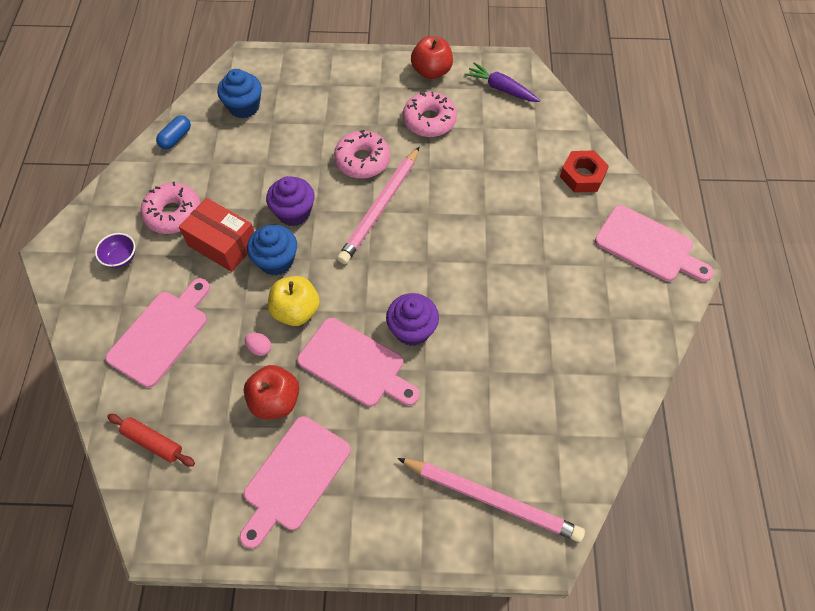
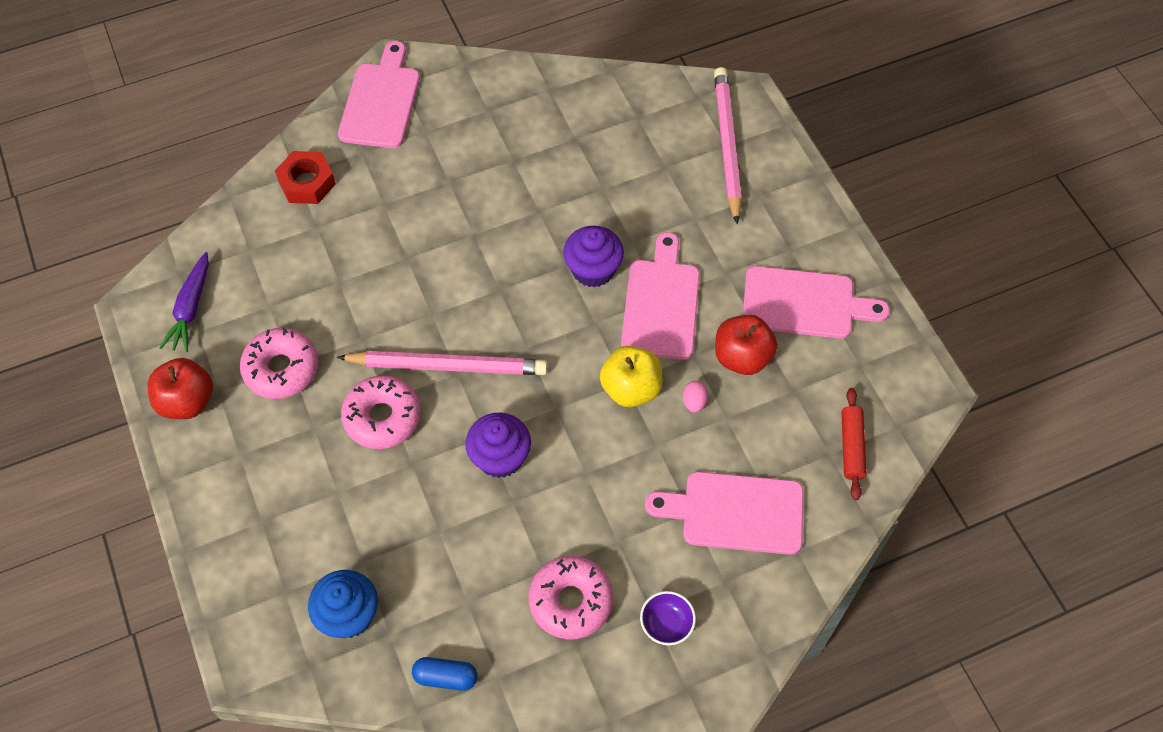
camera: 115 degrees left, 0 degrees up
red box [179,198,254,272] -> none
blue cupcake [247,225,297,275] -> none

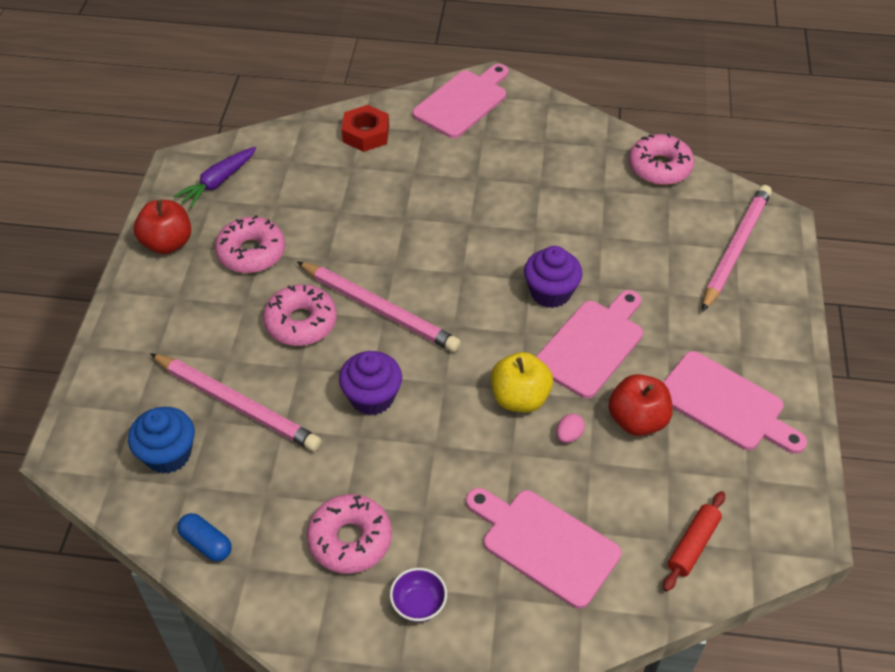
camera: 30 degrees right, 10 degrees down
none -> pink pencil [150,353,321,451]
none -> pink donut [629,133,694,185]

